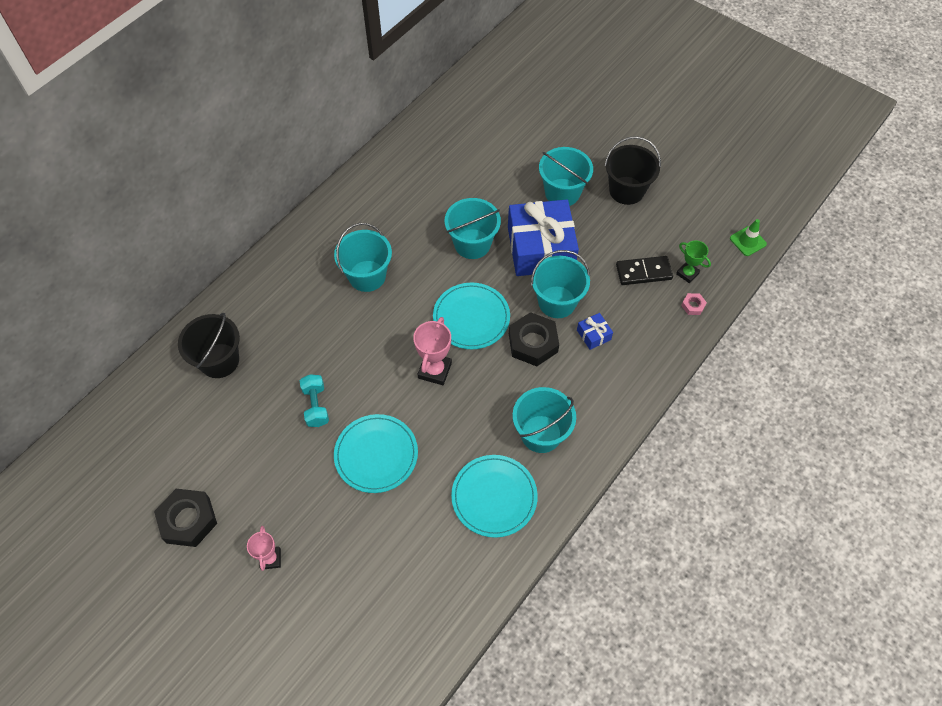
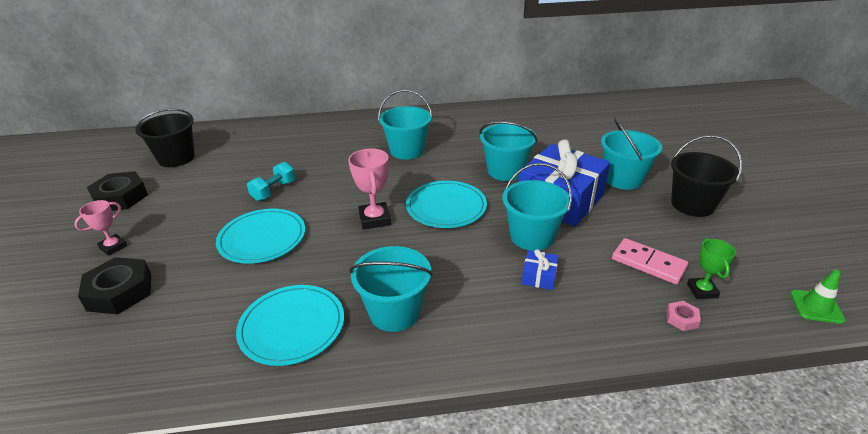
camera: 45 degrees right, 25 degrees down
black bucket [178,313,240,378] -> black bucket moved to [135,108,195,167]
pink trophy [413,317,452,385] -> pink trophy turned 75 degrees counterclockwise [348,148,391,230]
black nut [509,312,559,366] -> black nut moved to [78,257,151,314]
black domino [616,256,673,285] -> pink domino [612,238,688,285]

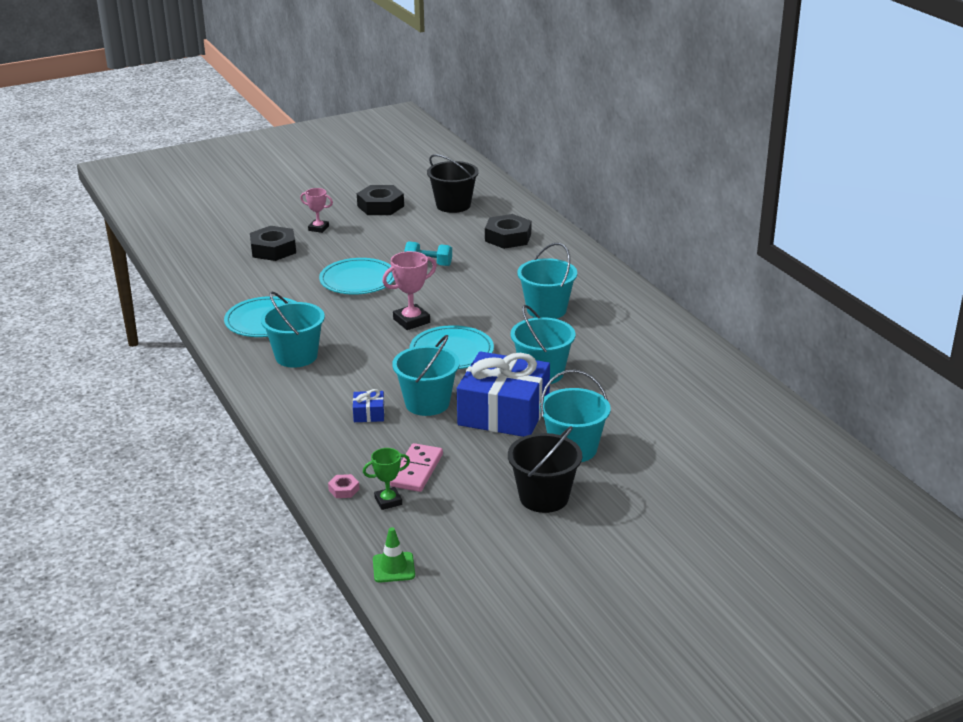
camera: 70 degrees right, 5 degrees down
none -> black nut [485,214,531,249]

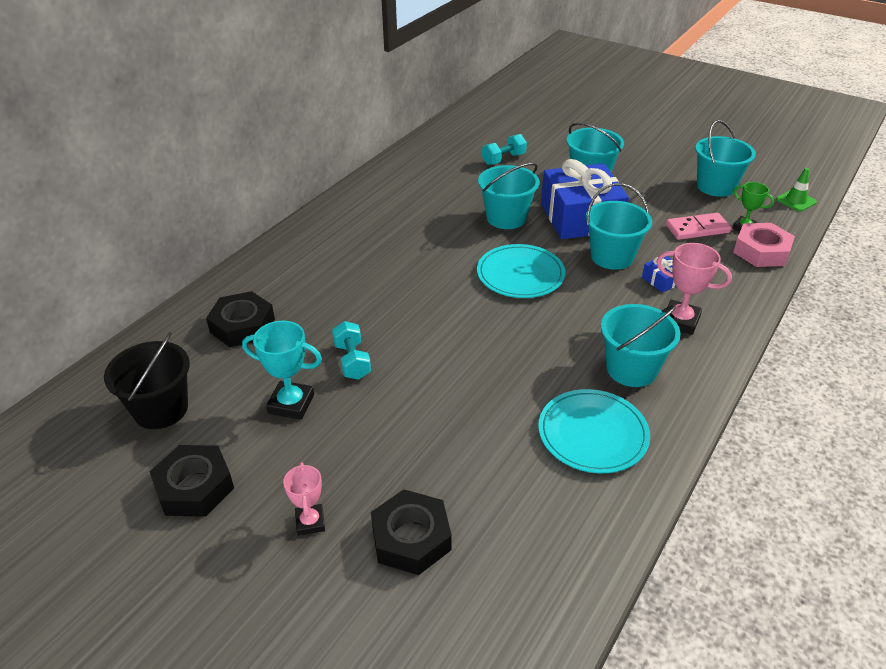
camera: 120 degrees left, 10 degrees up
turquoise plate [319,258,394,295] -> none
pink nut [328,474,359,498] -> pink nut [733,223,795,267], size x2.17
pink trophy [382,251,437,330] -> pink trophy moved to [656,243,732,335]
black bucket [508,426,582,513] -> none
turquoise bucket [517,243,577,319] -> turquoise bucket moved to [695,120,756,197]
none -> turquoise trophy [242,321,322,420]
none -> turquoise dumbbell [482,134,527,165]

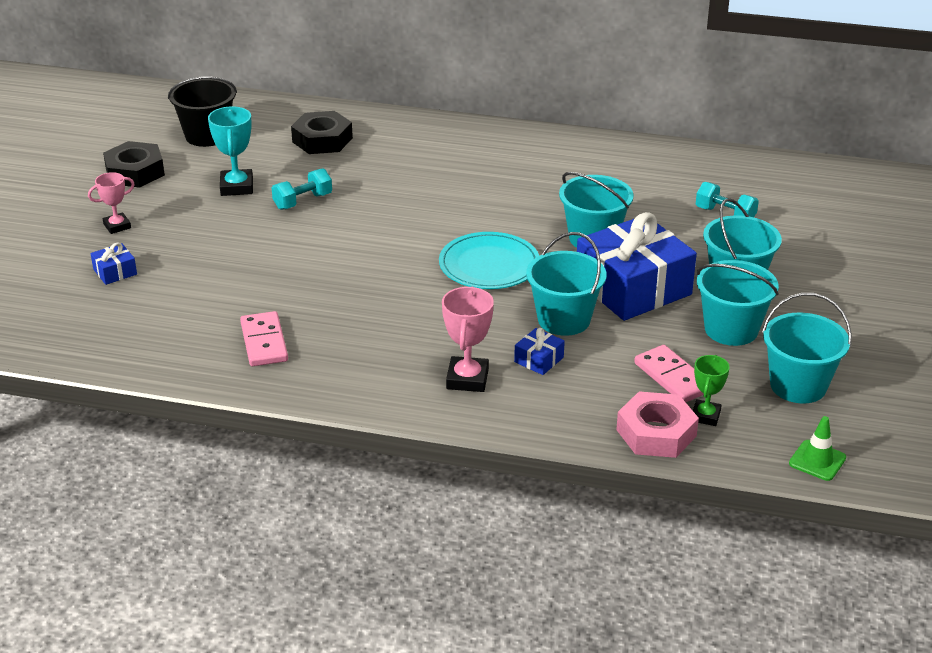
camera: 70 degrees right, 5 degrees down
black nut [371,489,452,575] -> blue gift [90,242,137,285]
turquoise plate [538,389,650,473] -> pink domino [240,311,288,366]
turquoise bucket [601,304,680,387] -> turquoise bucket moved to [697,260,779,346]

